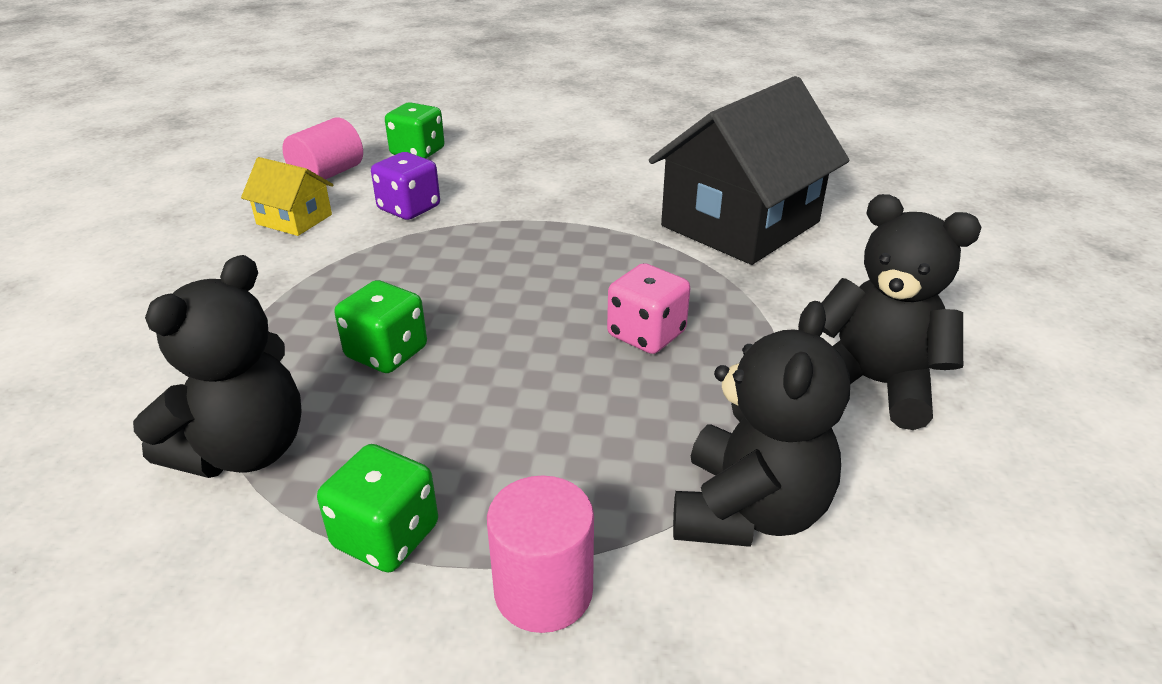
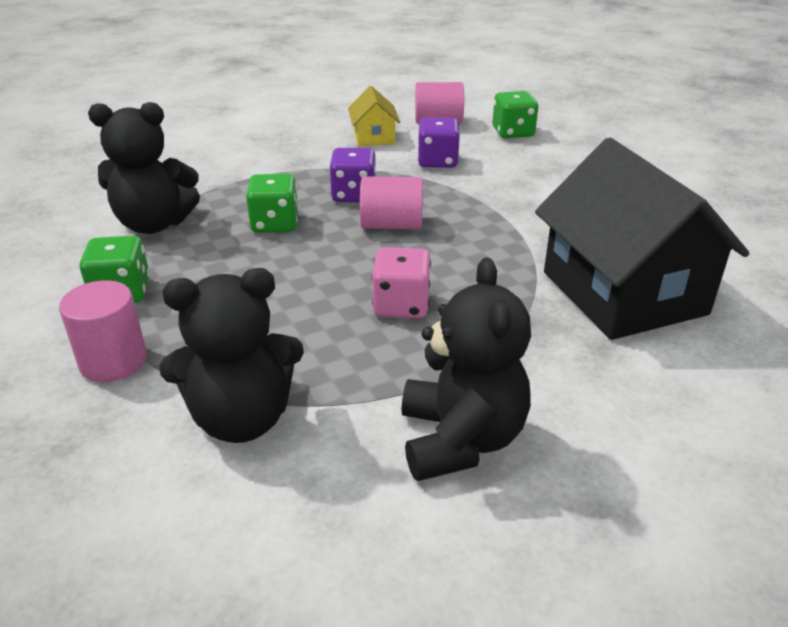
camera: 55 degrees right, 0 degrees up
black house [649,76,849,265] -> black house turned 60 degrees clockwise [535,138,749,340]
none -> purple dice [329,148,376,202]
none -> pink cylinder [360,176,423,229]

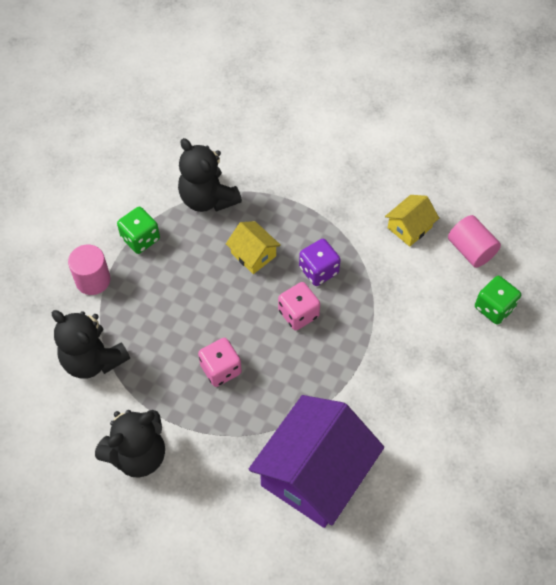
camera: 55 degrees right, 25 degrees up
green dice [246,174,299,233] -> yellow house [226,221,281,274]
pink cylinder [360,176,423,229] -> pink dice [278,282,320,330]
purple dice [417,117,460,168] -> none
black house [535,138,749,340] -> purple house [249,395,384,528]

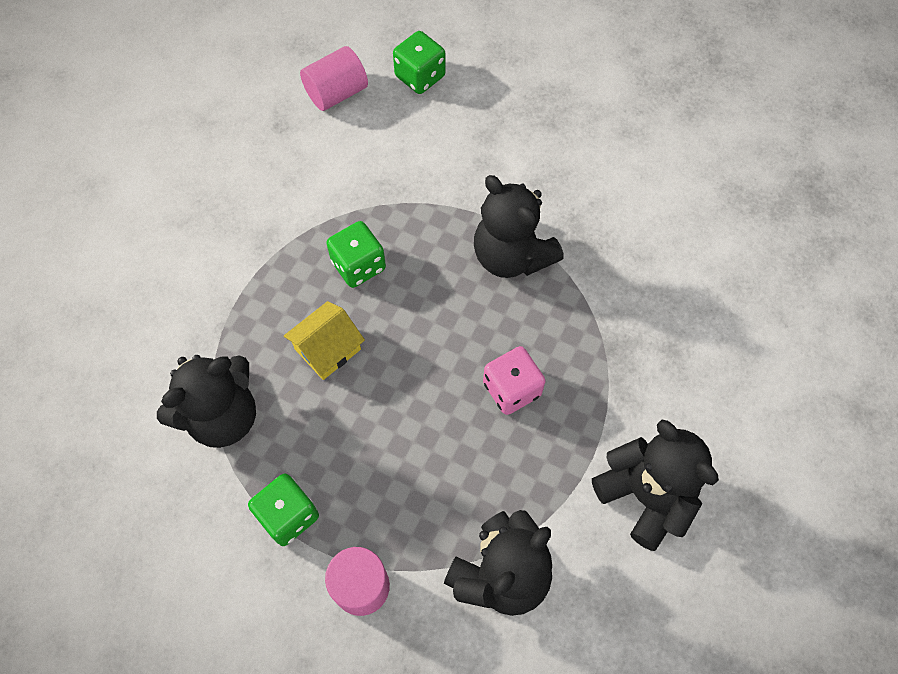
camera: 90 degrees left, 5 degrees up
purple house [249,395,384,528] -> none
pink dice [278,282,320,330] -> none
purple dice [299,239,341,286] -> green dice [326,221,386,288]
yellow house [385,195,439,247] -> none
none -> black teddy bear [474,175,564,278]

